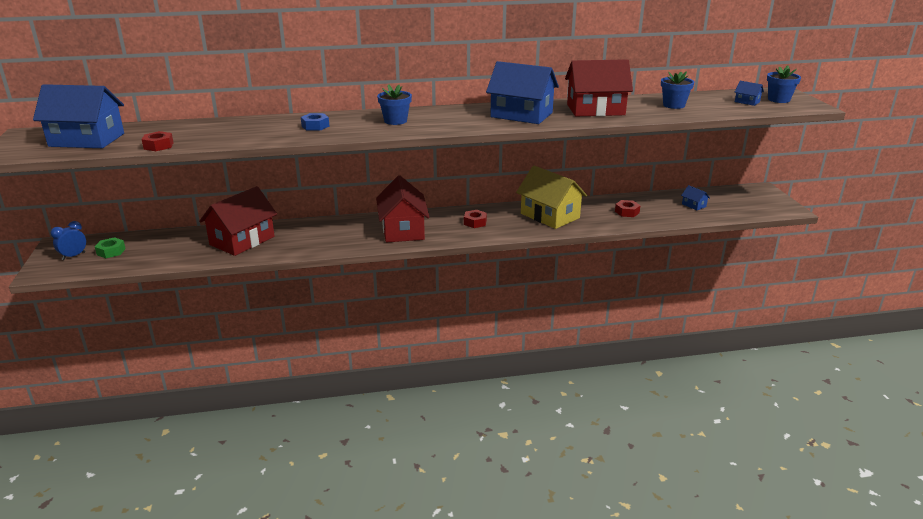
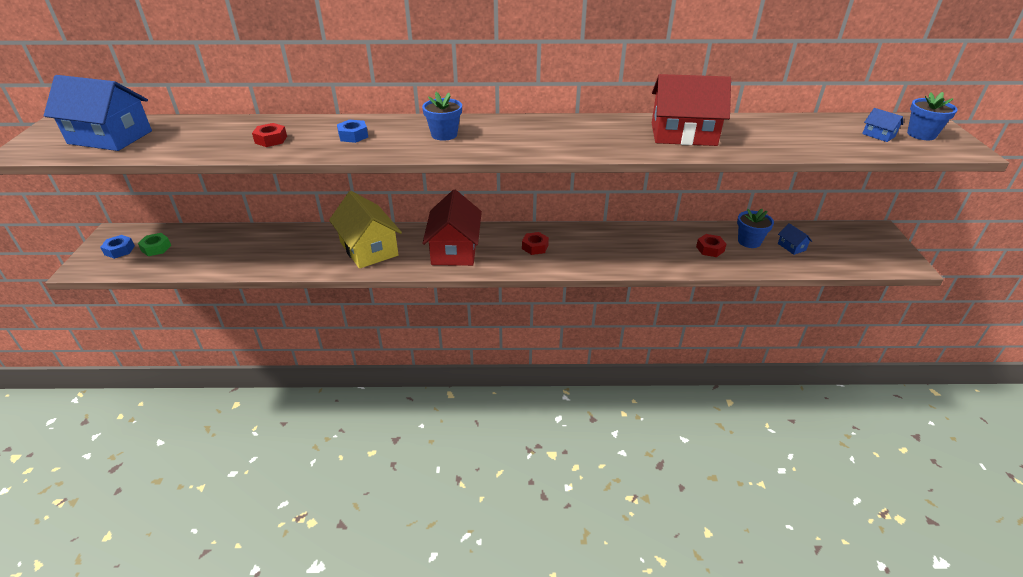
camera: 10 degrees right, 10 degrees up
blue clock [51,221,86,260] -> blue nut [100,235,135,259]
red nut [141,131,174,151] -> red nut moved to [252,123,287,147]
red house [199,186,277,256] -> none
blue house [486,61,559,124] -> none
yellow house [516,166,587,229] -> yellow house moved to [329,191,402,269]
blue flower pot [661,71,694,109] -> blue flower pot moved to [737,209,774,248]

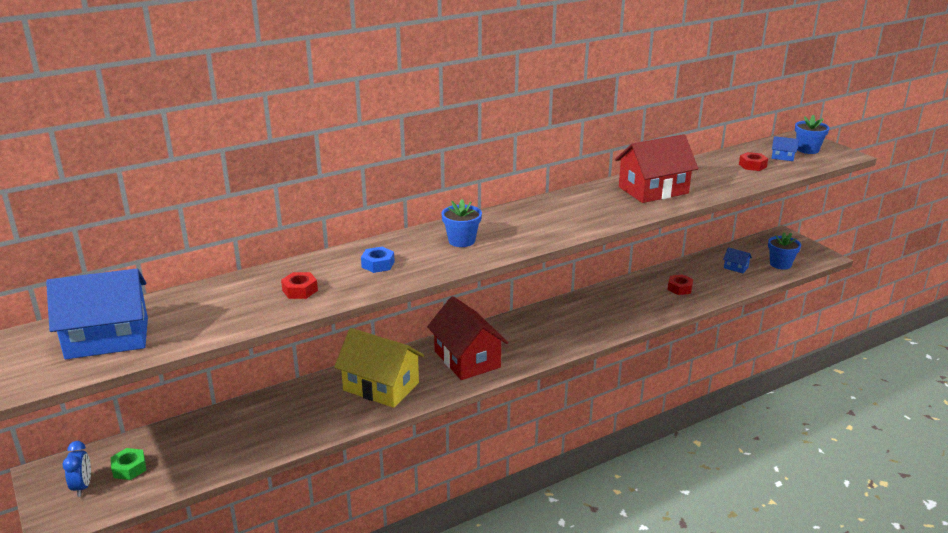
camera: 30 degrees left, 10 degrees down
blue nut [100,235,135,259] -> blue clock [63,441,91,497]
red nut [522,232,549,255] -> red nut moved to [739,152,768,171]
blue flower pot [737,209,774,248] -> blue flower pot moved to [768,232,801,270]

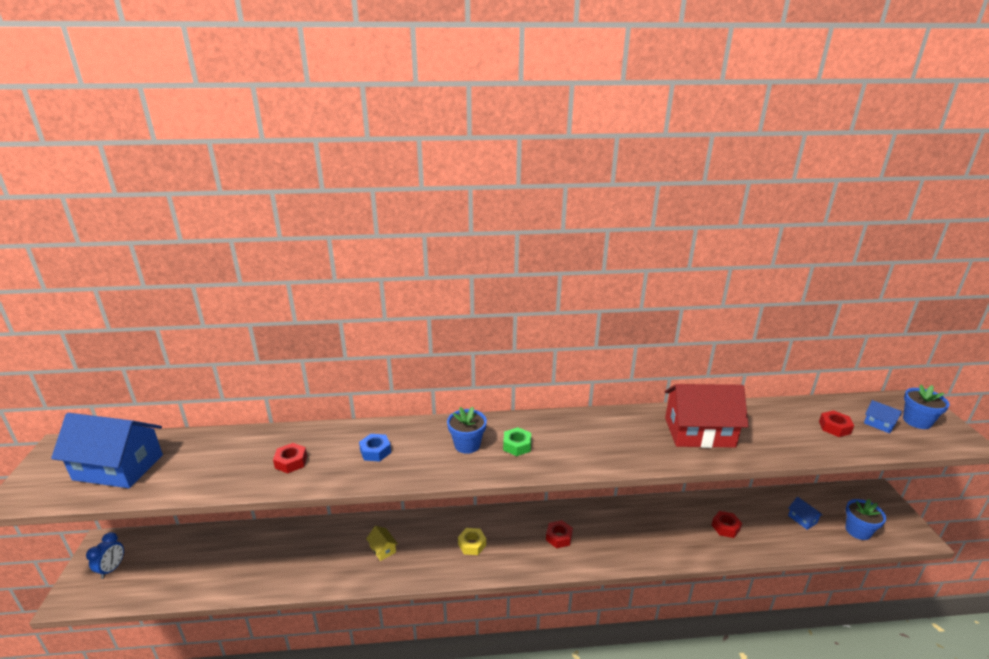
camera: 25 degrees right, 0 degrees up
green nut [111,448,146,480] -> green nut moved to [503,427,531,456]
yellow house [334,328,424,408] -> yellow house [366,526,398,561], size x0.41
red house [427,296,508,380] -> yellow nut [458,528,486,555]
none -> red nut [546,520,573,548]

